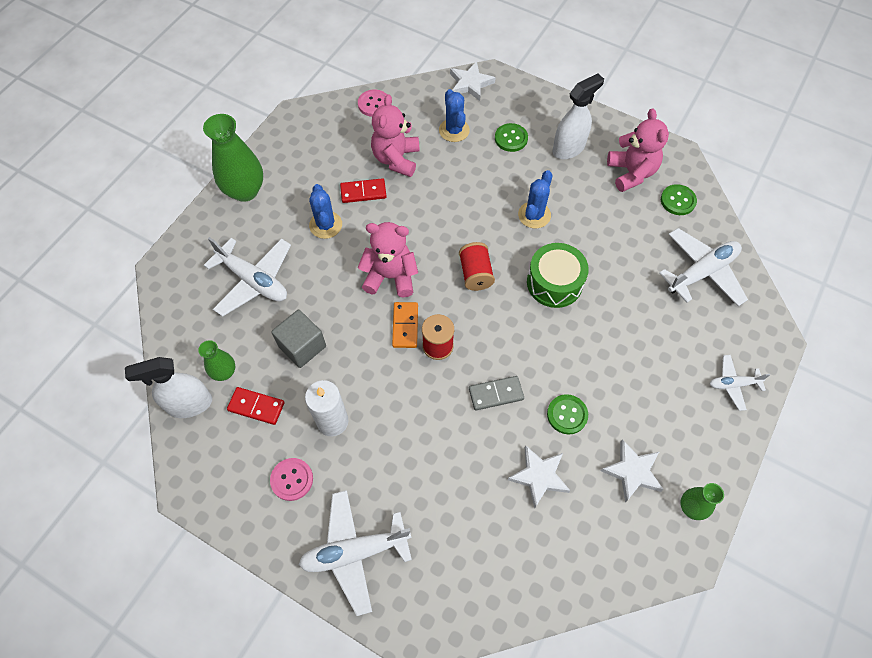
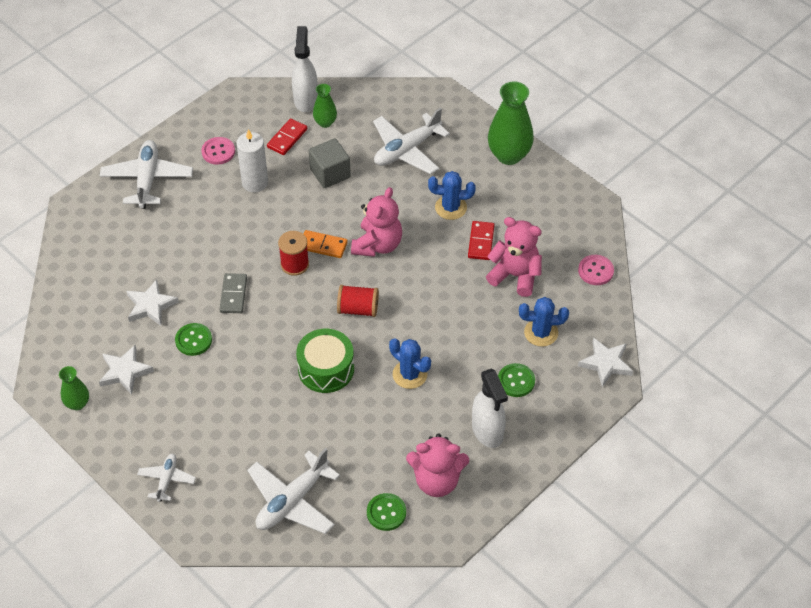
camera: 105 degrees right, 10 degrees down
white plane [659,228,748,306] -> white plane turned 60 degrees clockwise [247,448,340,534]

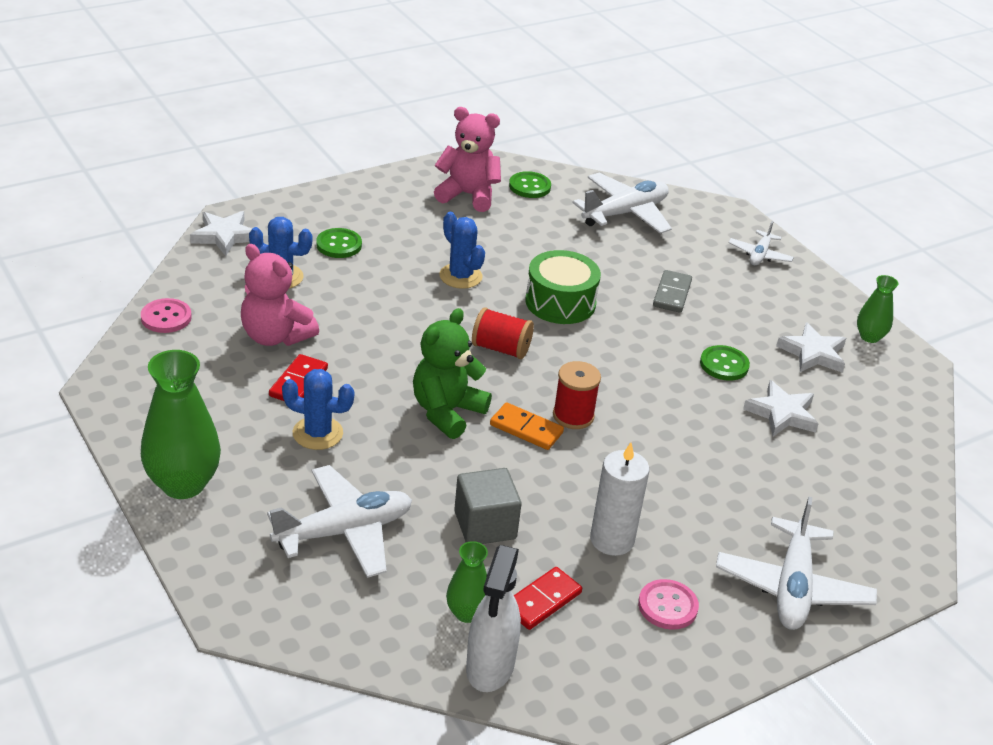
camera: 170 degrees left, 15 degrees down
grey domino [219,273,247,313] -> grey domino moved to [653,270,692,313]
pink teddy bear [351,187,402,257] -> green teddy bear [413,308,492,439]
white spray bottle [472,369,508,448] -> none

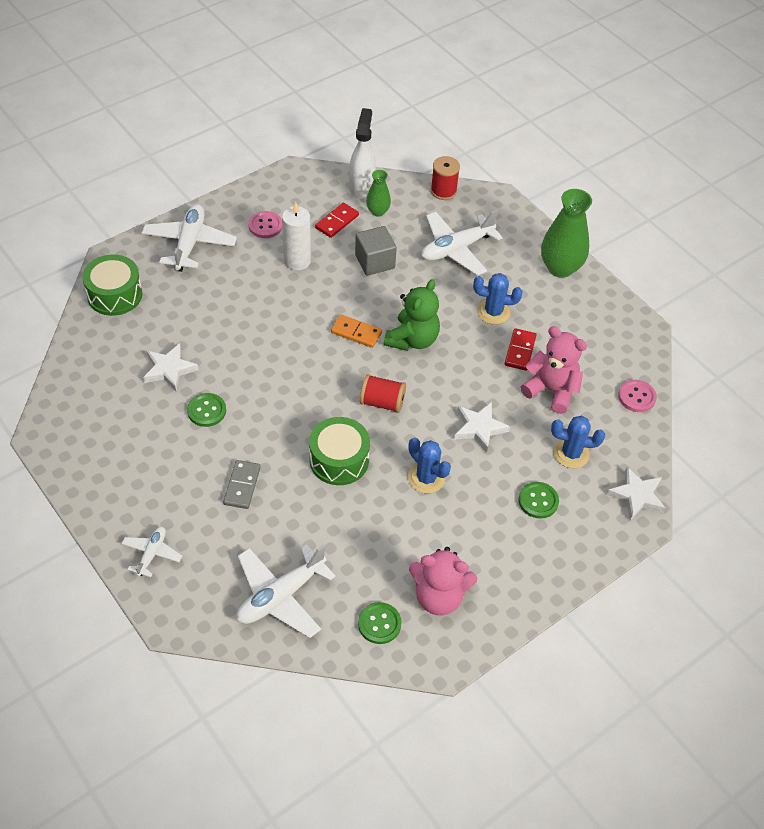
camera: 175 degrees right, 15 degrees up
red spool [553,361,601,429] -> red spool moved to [431,156,460,200]
white star [776,322,846,373] -> white star moved to [454,402,510,452]
green vase [857,275,898,343] -> none
none -> green drum [82,254,142,316]

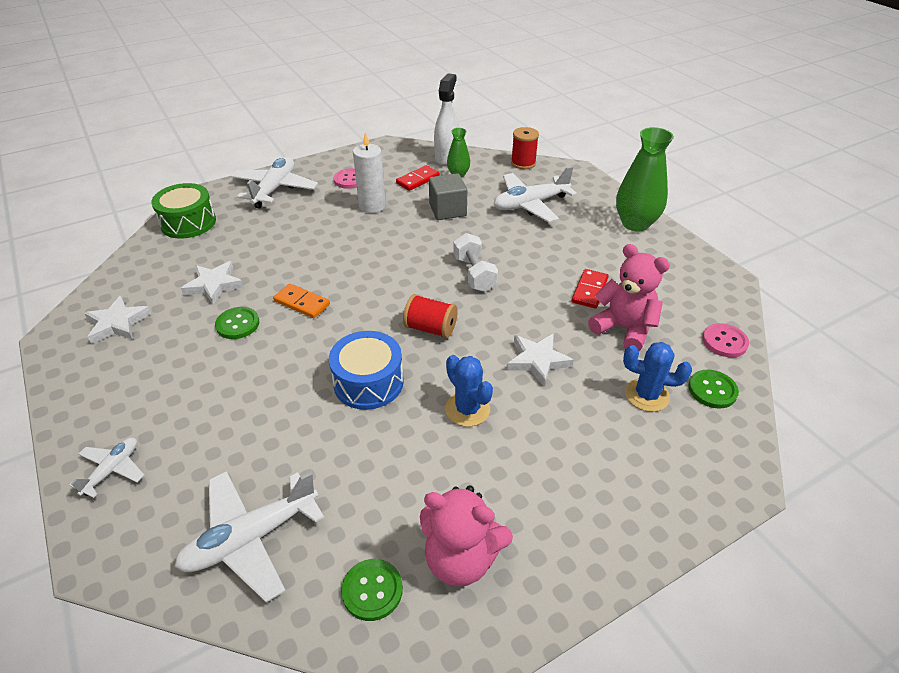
camera: 10 degrees right, 10 degrees down
grey domino [223,460,261,509] -> none
green drum [309,417,370,485] -> blue drum [329,331,404,410]
orange domino [331,314,382,348] -> orange domino moved to [273,283,330,318]
green teddy bear [384,279,440,351] -> white dumbbell [453,233,498,292]
blue cactus [473,273,523,325] -> none
green button [518,482,559,519] -> green button moved to [688,370,739,409]
white star [606,467,666,520] -> white star moved to [84,296,151,344]

